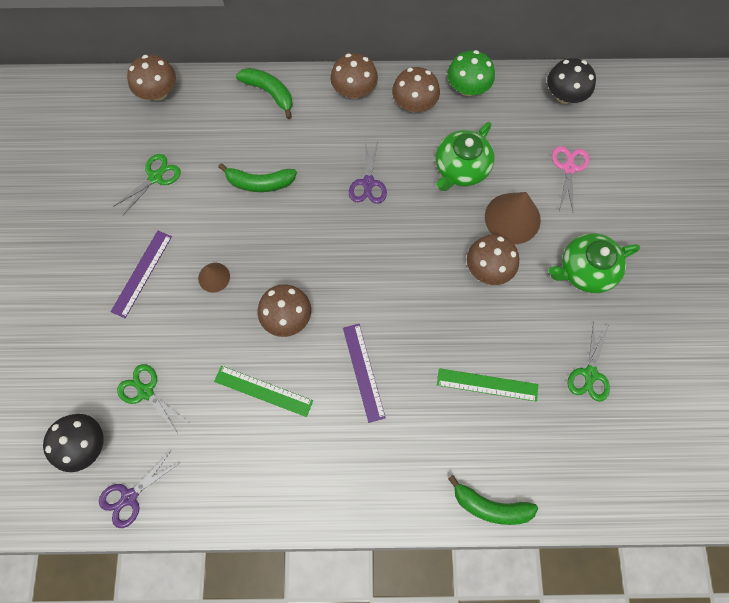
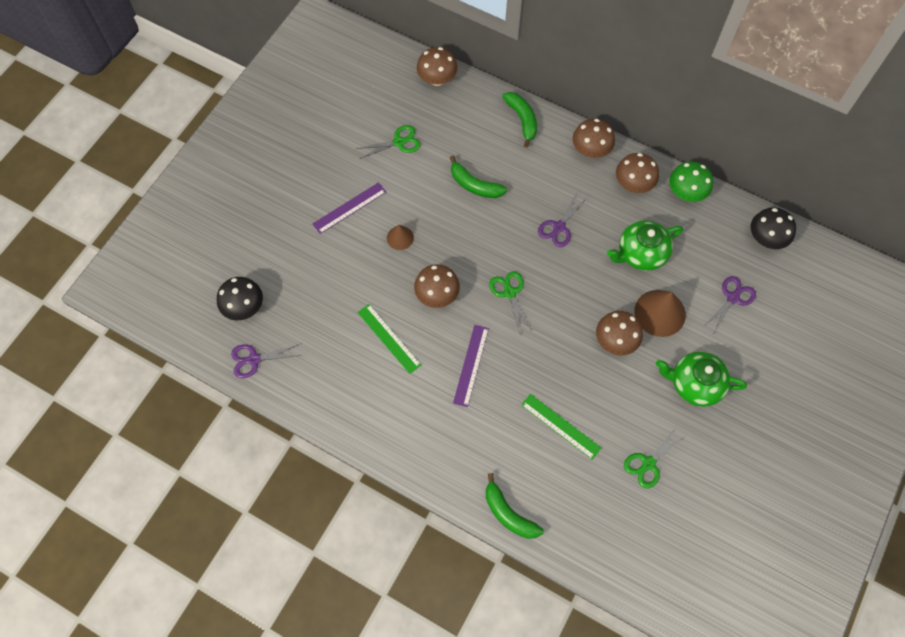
camera: 30 degrees right, 5 degrees down
green scissors [117,364,188,434] -> green scissors moved to [489,271,532,333]
pink scissors [552,146,589,211] -> purple scissors [703,276,756,335]

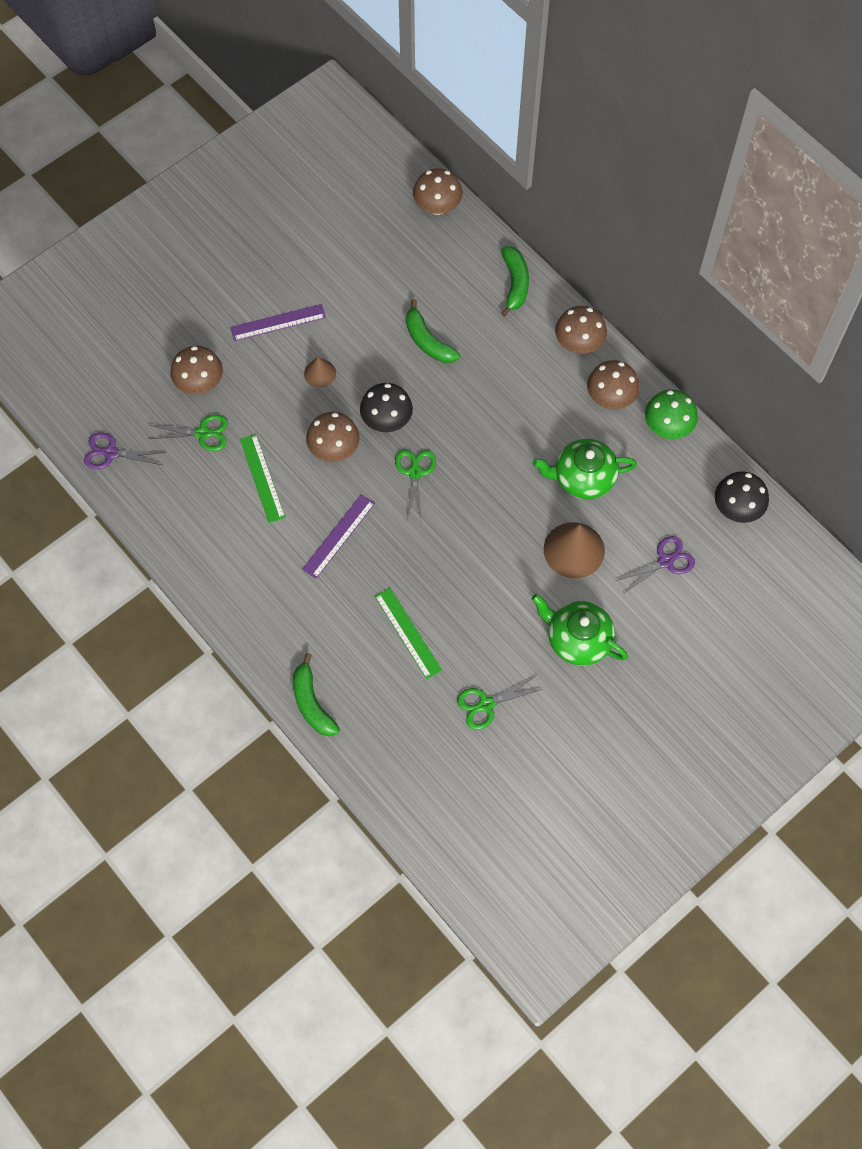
camera: 20 degrees right, 0 degrees up
black mushroom [217,277,263,320] -> black mushroom moved to [360,383,413,432]
green scissors [356,125,421,159] -> green scissors moved to [148,414,228,451]
purple scissors [538,193,588,247] -> none
brown mushroom [596,311,643,355] -> brown mushroom moved to [171,346,223,395]

